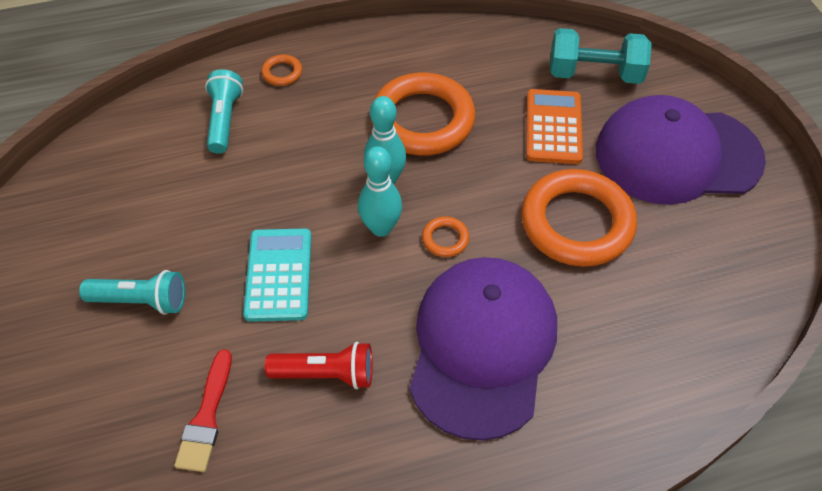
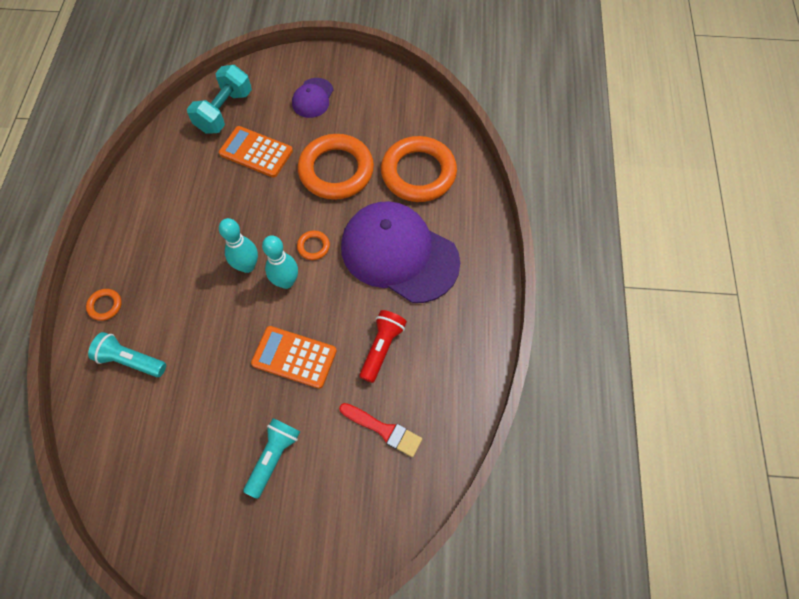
camera: 70 degrees left, 10 degrees up
turquoise calculator [243,228,312,322] -> orange calculator [251,326,337,389]
orange ring [372,73,476,155] -> orange ring moved to [381,136,457,202]
purple cap [596,95,766,205] -> purple cap [292,78,334,118], size x0.46

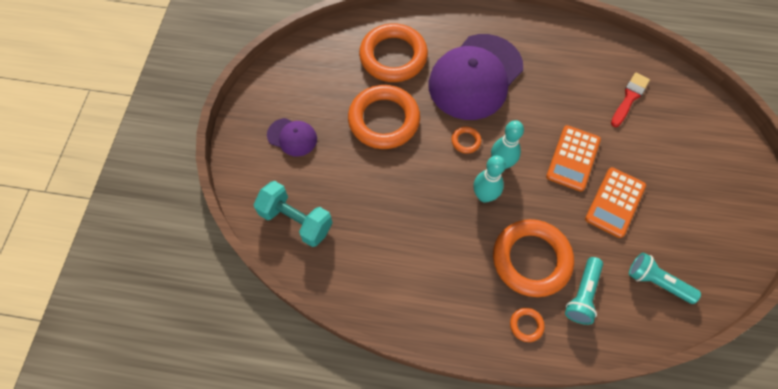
camera: 85 degrees left, 0 degrees up
orange calculator [219,126,293,178] -> orange calculator moved to [585,167,646,238]
turquoise flashlight [243,418,300,499] -> turquoise flashlight moved to [629,253,701,304]
red flashlight [359,310,407,383] -> none
none -> orange ring [493,219,574,297]

